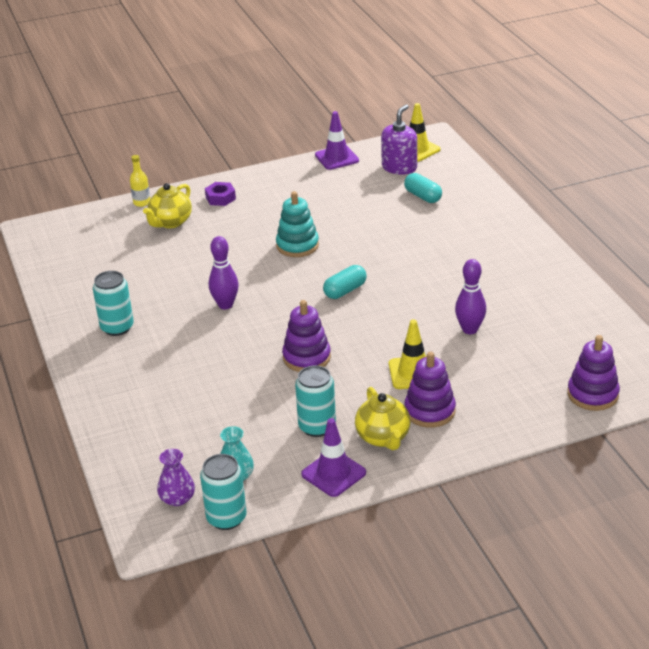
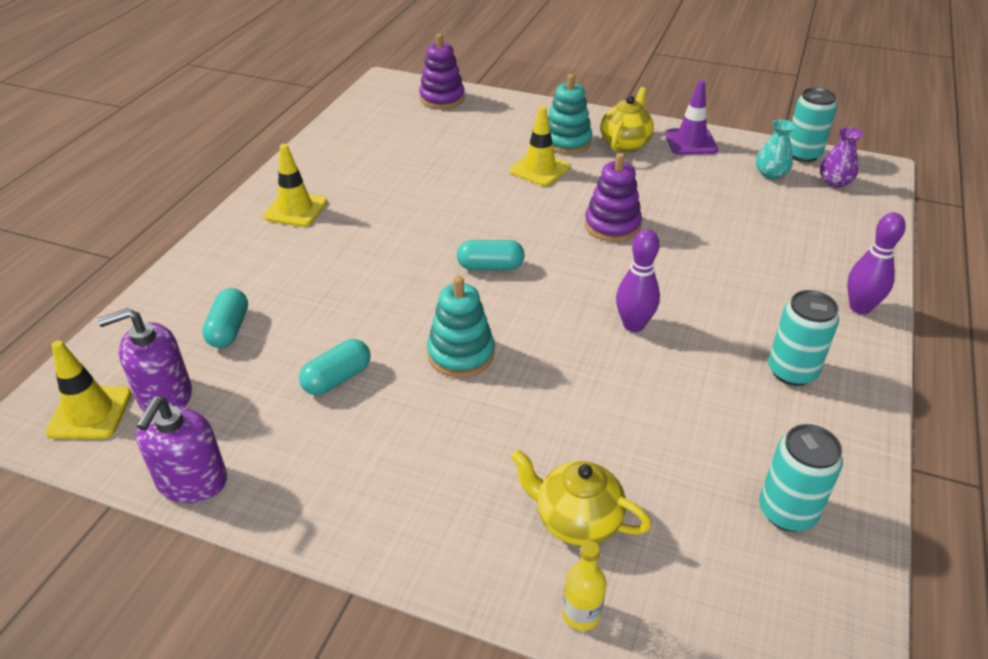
camera: 140 degrees left, 5 degrees up
yellow teapot [143,183,192,228] -> yellow teapot turned 135 degrees counterclockwise [511,449,651,546]
purple nut [205,182,236,206] -> none
turquoise can [295,365,336,437] -> turquoise can moved to [759,424,843,532]
purple traffic cone [315,111,359,170] -> purple soap dispenser [136,397,227,503]
purple stacking toy [404,352,456,428] -> turquoise stacking toy [548,74,592,154]
purple bowling pin [455,259,486,334] -> purple bowling pin moved to [847,212,906,314]
none -> yellow traffic cone [263,144,327,227]
none -> turquoise capsule [299,339,371,395]

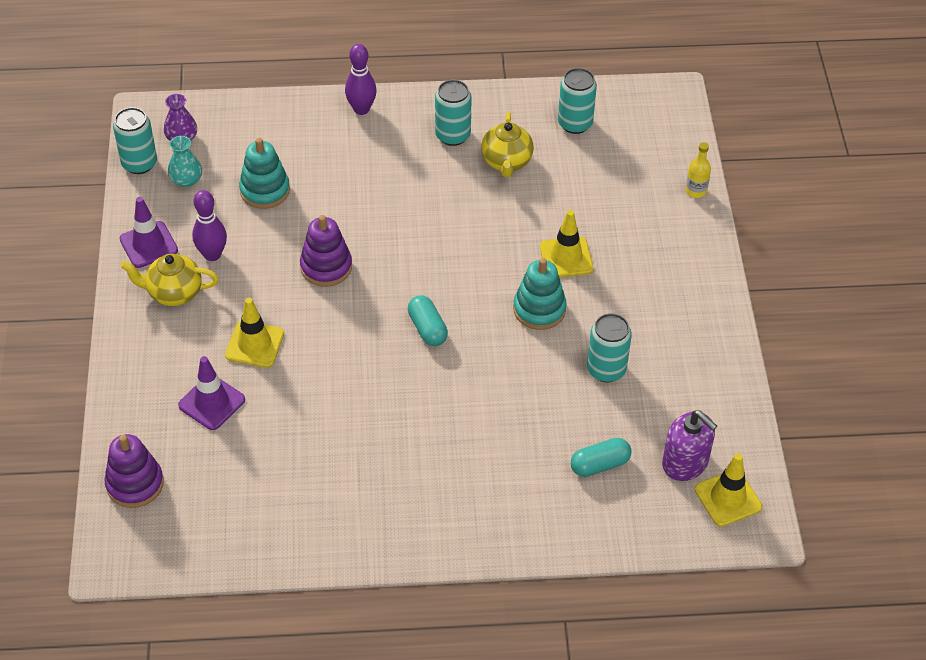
camera: 115 degrees left, 10 degrees up
purple soap dispenser [136,397,227,503] -> none
yellow traffic cone [263,144,327,227] -> yellow traffic cone moved to [540,210,593,278]
turquoise capsule [299,339,371,395] -> turquoise can [587,313,632,382]
yellow teapot [511,449,651,546] -> yellow teapot moved to [481,112,534,177]
turquoise stacking toy [548,74,592,154] -> turquoise stacking toy moved to [239,138,290,209]
purple bowling pin [616,229,660,332] -> purple bowling pin moved to [192,190,227,261]
none -> purple traffic cone [178,356,245,430]

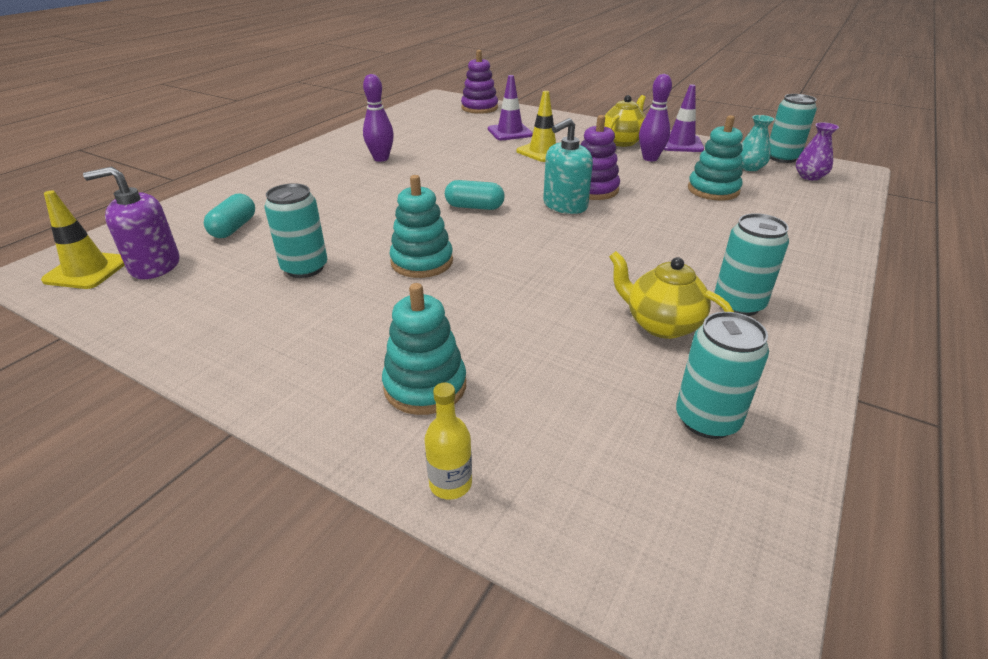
camera: 125 degrees right, 15 degrees down
purple bowling pin [345,44,377,115] -> purple bowling pin moved to [363,74,394,162]
yellow traffic cone [540,210,593,278] -> none
none -> turquoise stacking toy [382,283,466,415]
none -> turquoise soap dispenser [543,118,593,214]

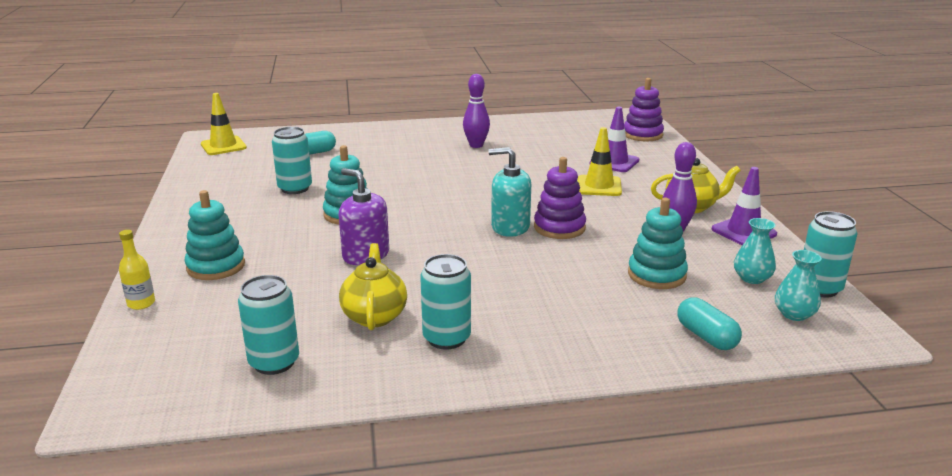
camera: 50 degrees right, 10 degrees down
purple soap dispenser [83,167,179,279] -> purple soap dispenser moved to [338,168,389,265]
turquoise capsule [445,180,505,210] -> turquoise capsule moved to [677,297,742,350]
purple vase [796,122,839,181] -> turquoise vase [775,250,822,321]

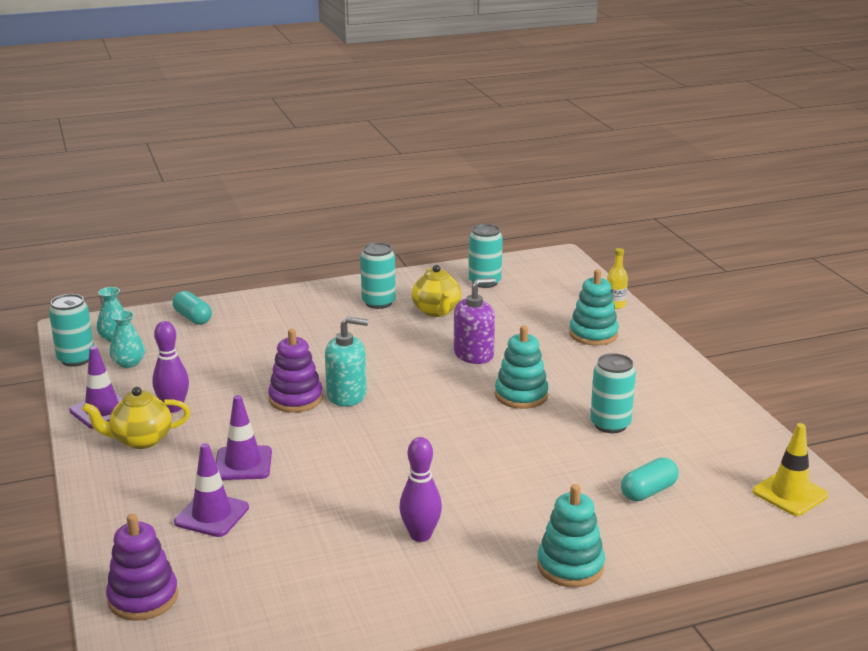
camera: 170 degrees right, 0 degrees up
purple soap dispenser [338,168,389,265] -> purple soap dispenser turned 60 degrees counterclockwise [454,278,495,364]
yellow traffic cone [578,127,622,196] -> purple traffic cone [216,395,272,480]
turquoise stacking toy [628,198,688,289] -> turquoise stacking toy moved to [537,484,605,587]

